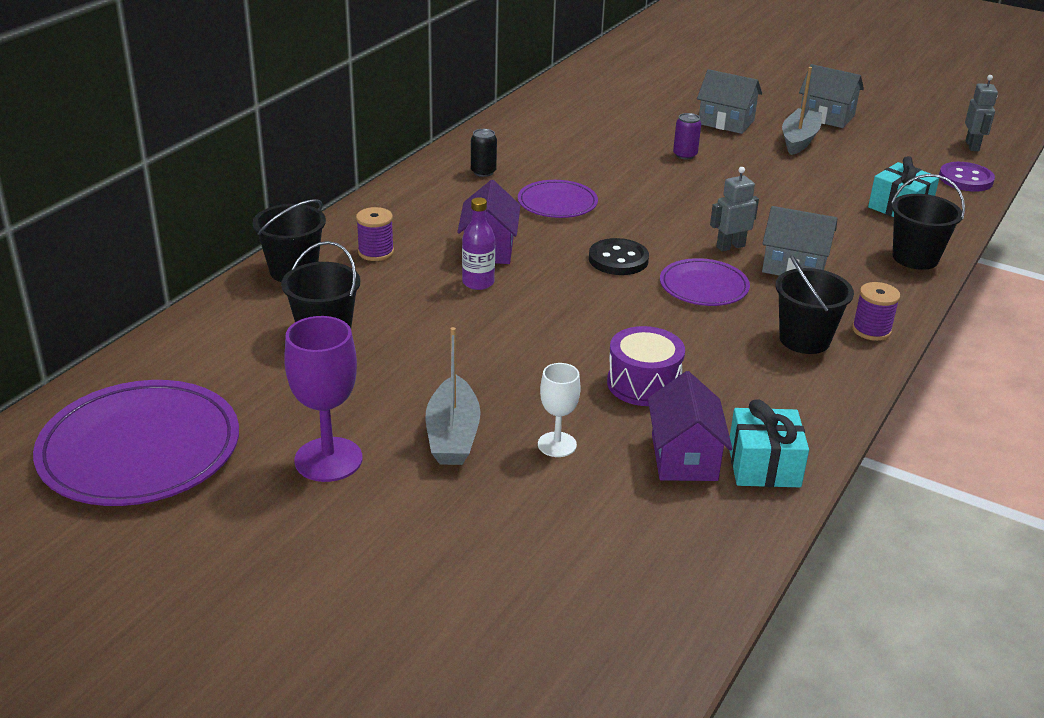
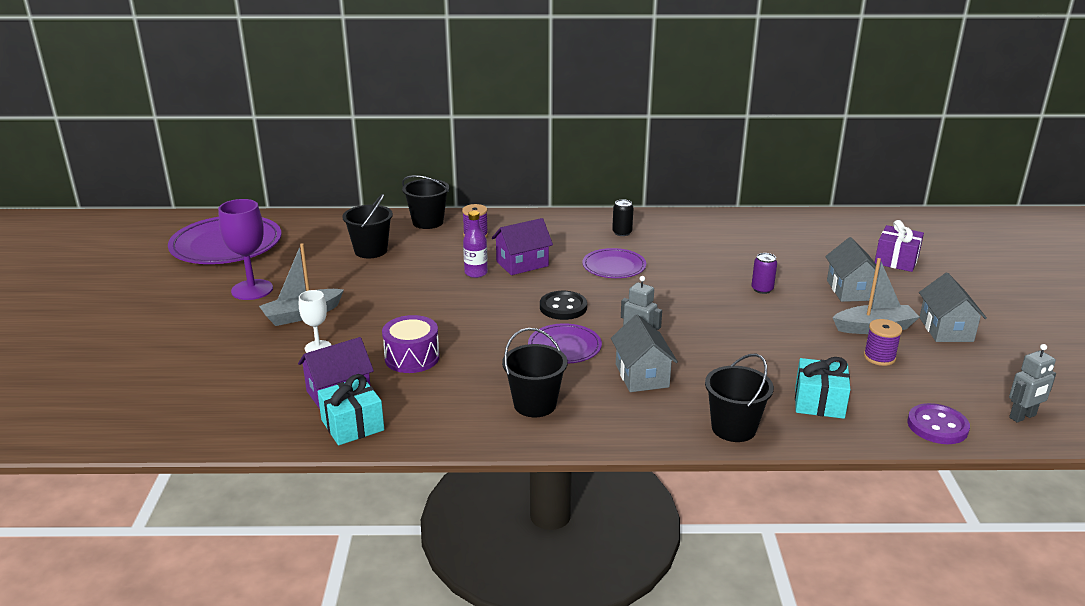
camera: 60 degrees right, 5 degrees down
purple spool [852,282,900,341] -> purple spool moved to [864,319,902,366]
none -> purple gift [875,220,924,272]

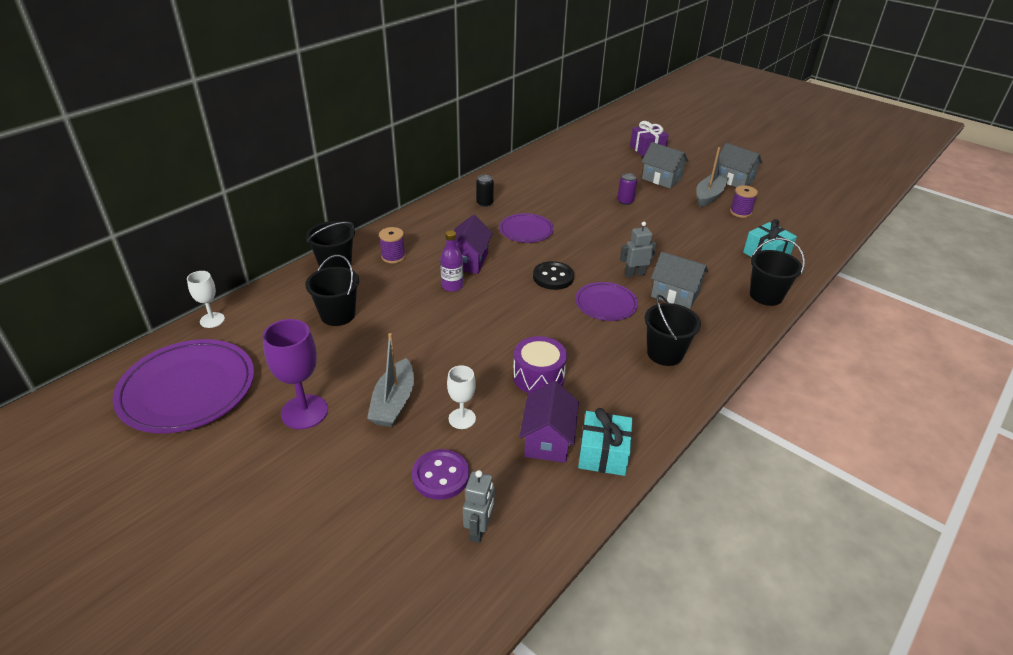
camera: 50 degrees left, 10 degrees up
purple button [907,403,970,444] -> purple button moved to [412,449,469,500]
grey robot [1009,344,1056,422] -> grey robot moved to [463,470,495,543]
none -> white goblet [187,271,225,328]

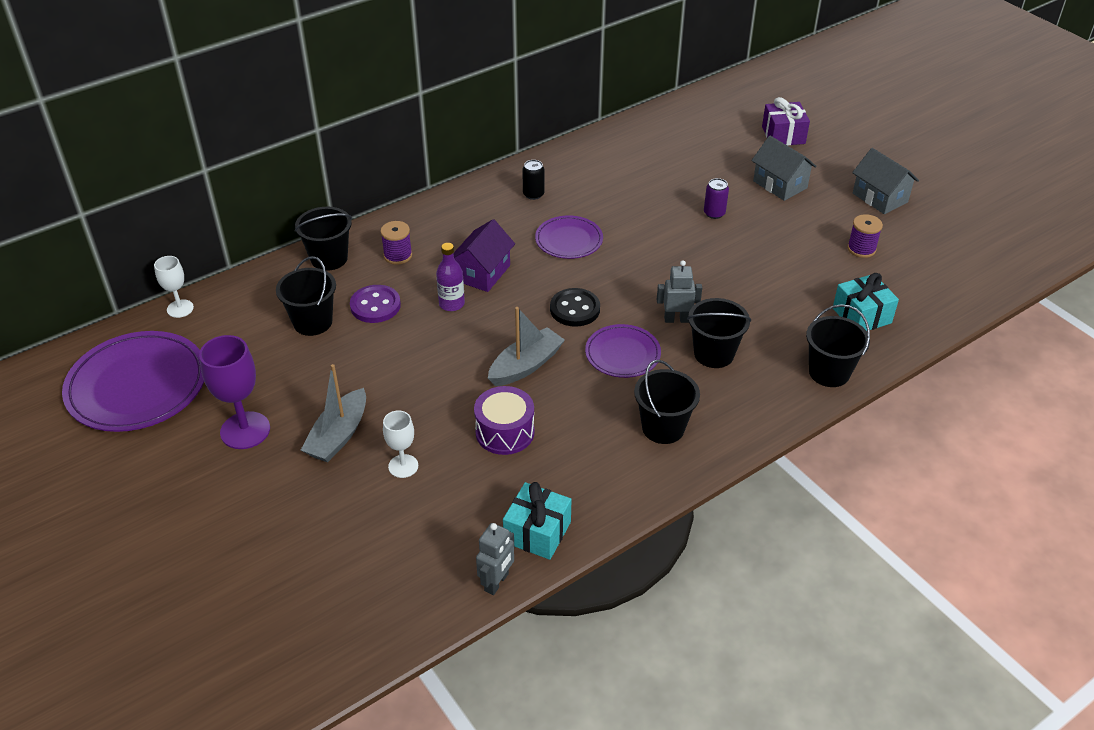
camera: 15 degrees right, 5 degrees up
purple button [412,449,469,500] -> purple button moved to [350,285,401,323]
grey robot [463,470,495,543] -> grey robot moved to [476,523,514,595]
purple house [519,381,579,463] -> none
grey house [651,252,708,309] -> black bucket [687,298,751,368]
grey boat [696,147,729,207] -> grey boat moved to [488,307,565,386]

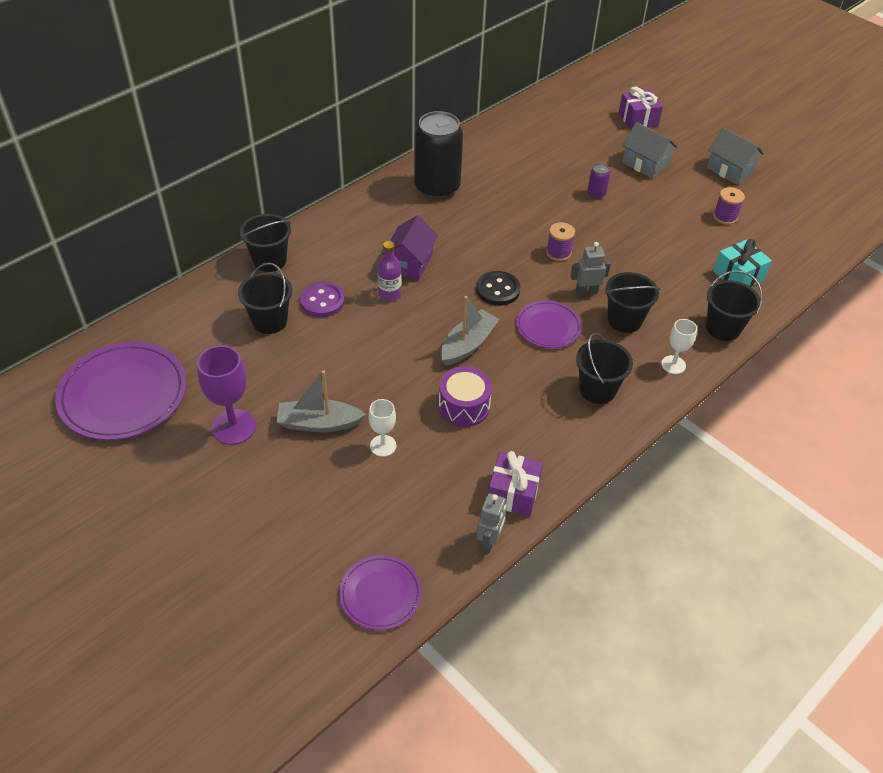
camera: 10 degrees left, 5 degrees up
white goblet [154,256,194,318] -> white goblet moved to [661,319,697,374]
grey boat [301,364,366,463] -> grey boat turned 75 degrees clockwise [277,370,366,432]
purple spool [380,221,412,265] -> purple spool moved to [546,222,575,261]
turquoise gift [503,482,571,560] -> purple gift [488,451,543,516]
black can [522,160,544,200] -> black can [414,111,463,199], size x2.41
purple plate [535,215,603,259] -> purple plate moved to [339,555,422,630]

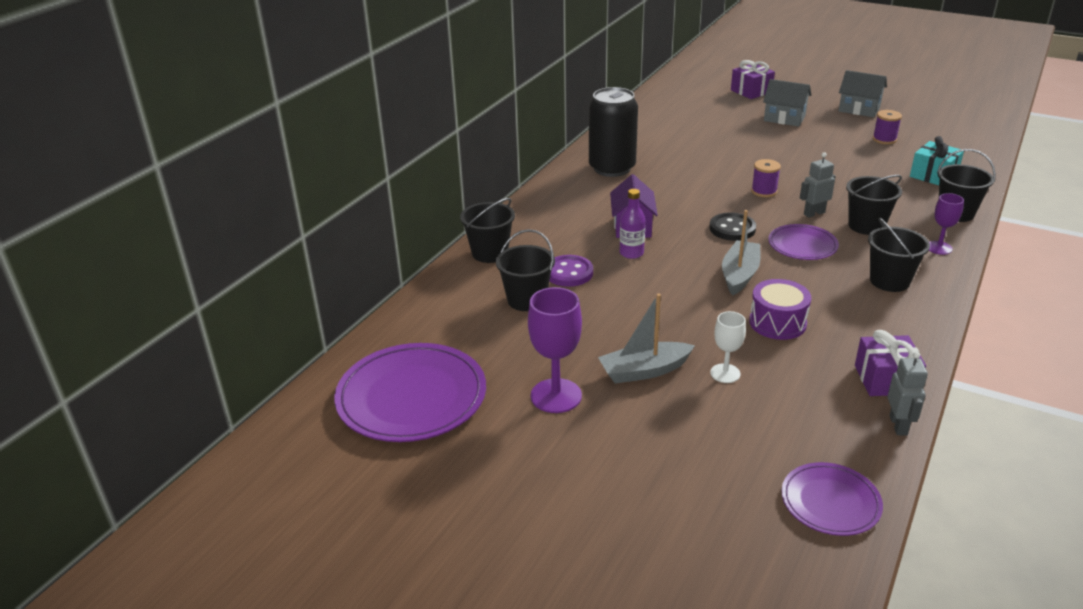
camera: 15 degrees left, 15 degrees down
purple can [587,163,610,199] -> none
white goblet [661,319,697,374] -> purple goblet [929,193,964,255]

